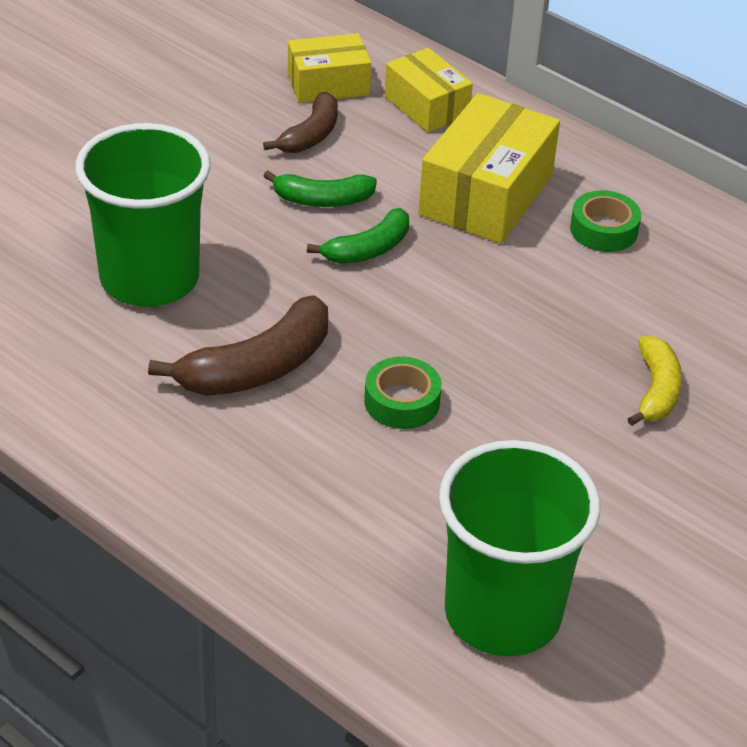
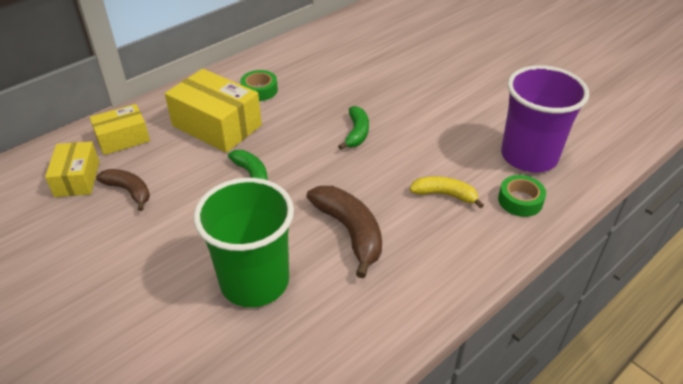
camera: 80 degrees left, 0 degrees up
green banana [264,171,377,207] -> green banana moved to [338,106,369,150]
green tape [364,357,442,429] -> green tape moved to [498,175,546,217]
green cup [439,440,600,656] -> purple cup [501,65,589,172]
yellow banana [628,336,682,426] -> yellow banana moved to [410,176,484,208]

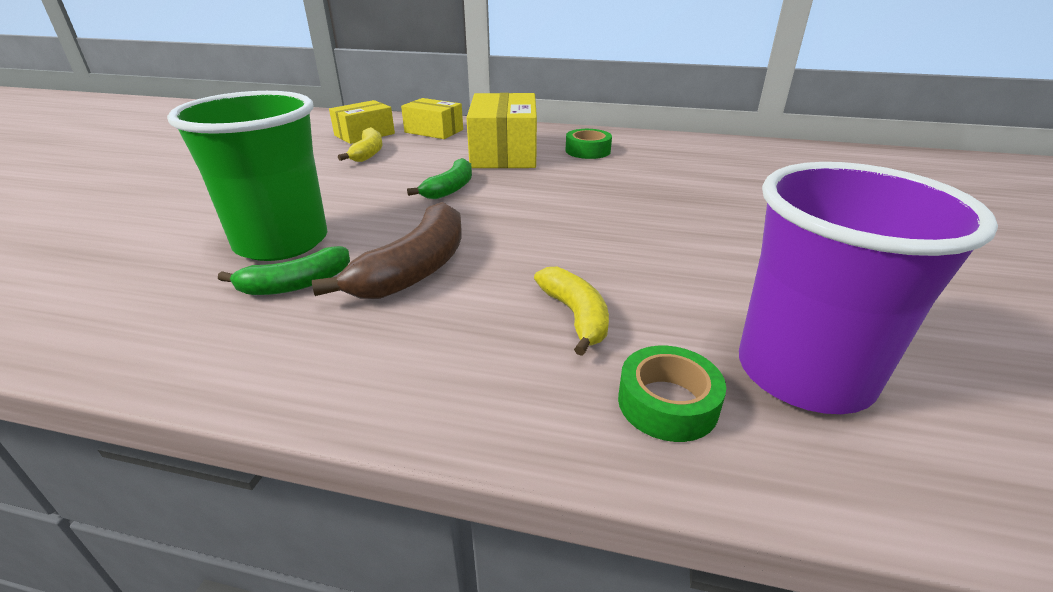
camera: 55 degrees right, 10 degrees down
brown banana [96,169,150,211] -> yellow banana [338,127,383,162]
green banana [338,106,369,150] -> green banana moved to [218,246,350,295]

